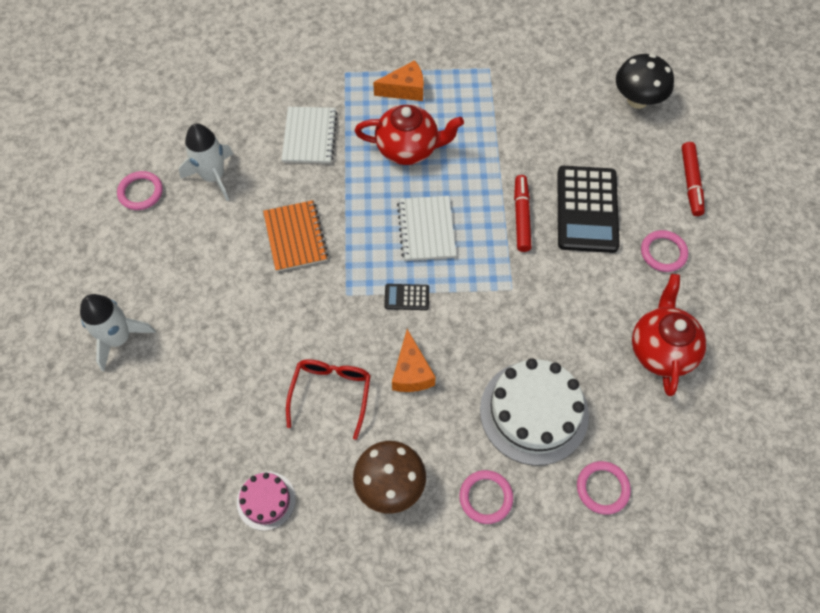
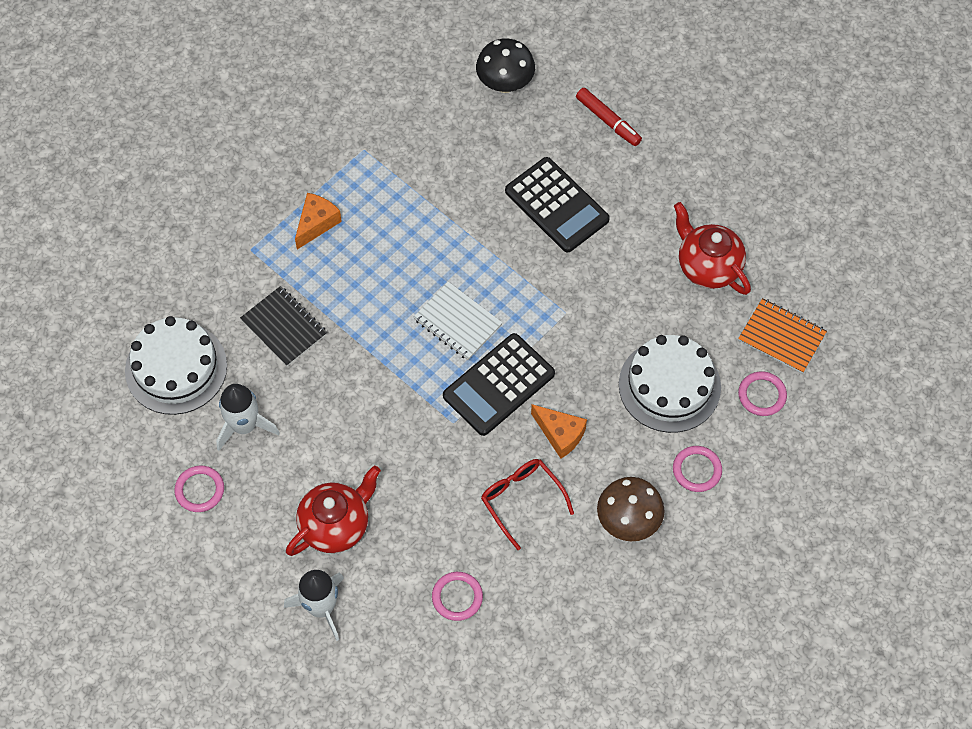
camera: 45 degrees left, 0 degrees up
pink cake [237,472,296,531] -> none
orange notebook [263,200,329,272] -> orange notebook moved to [738,298,827,373]
white notebook [282,107,337,164] -> black notebook [240,286,327,366]
red teapot [355,105,464,165] -> red teapot moved to [286,466,381,556]
black calculator [384,284,429,310] -> black calculator [443,333,555,436], size x2.29
red marker [514,175,532,252] -> none
pink ring [641,230,688,272] -> pink ring moved to [432,572,483,621]
none -> white cake [125,316,227,415]

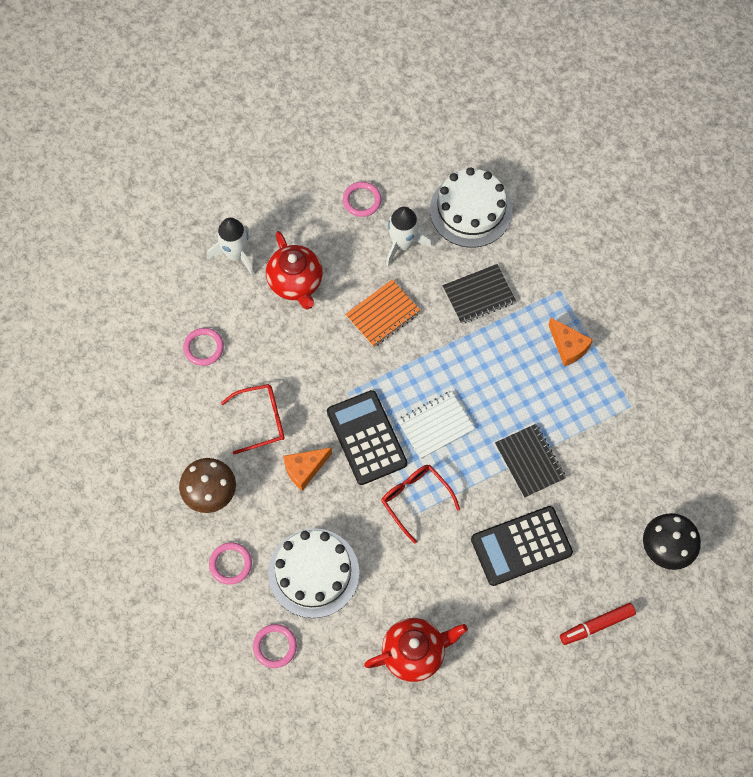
camera: 110 degrees right, 5 degrees up
orange notebook [738,298,827,373] -> orange notebook moved to [345,280,421,347]
none -> red glasses [381,465,460,544]
none -> black notebook [495,424,566,498]

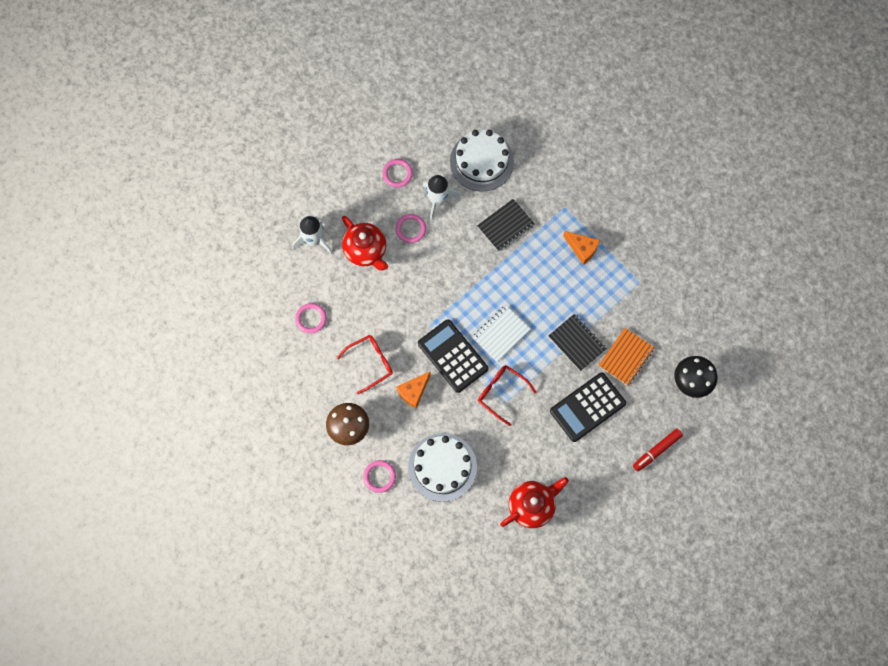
camera: 15 degrees left, 5 degrees up
pink ring [253,624,297,668] -> pink ring moved to [395,214,426,243]
orange notebook [345,280,421,347] -> orange notebook moved to [599,328,655,386]

